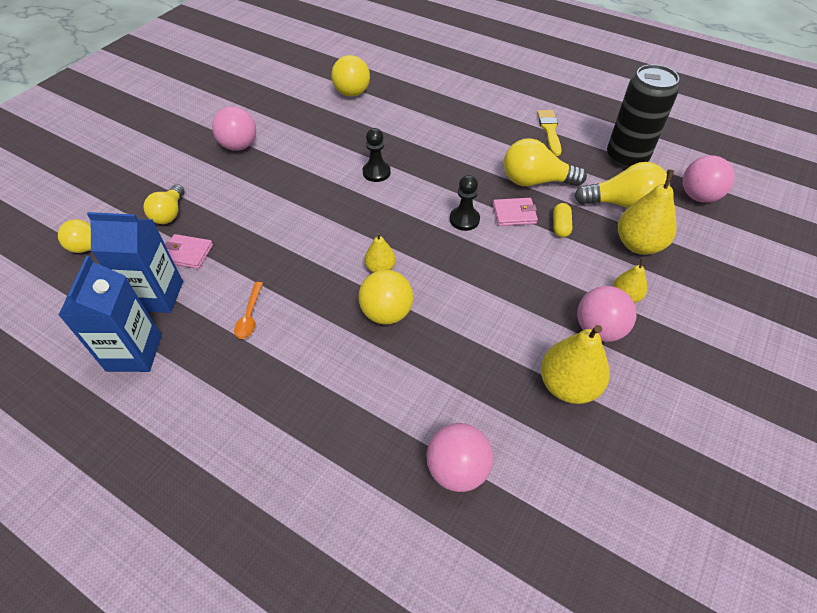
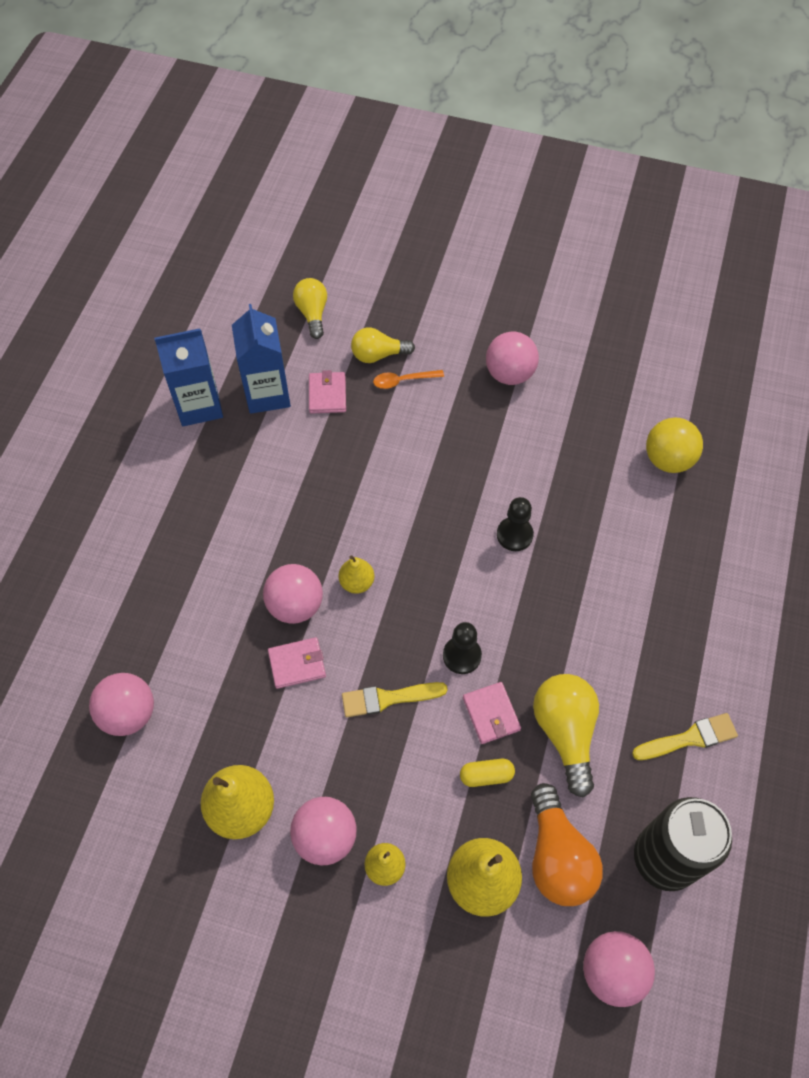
camera: 75 degrees right, 10 degrees up
orange spoon [234,282,263,339] -> orange spoon moved to [373,370,444,389]
yellow ball [358,270,413,325] -> pink ball [263,564,323,624]
yellow light bulb [574,162,670,208] -> orange light bulb [531,783,603,906]
none -> pink wallet [268,637,326,689]
none -> yellow brush [342,682,448,717]

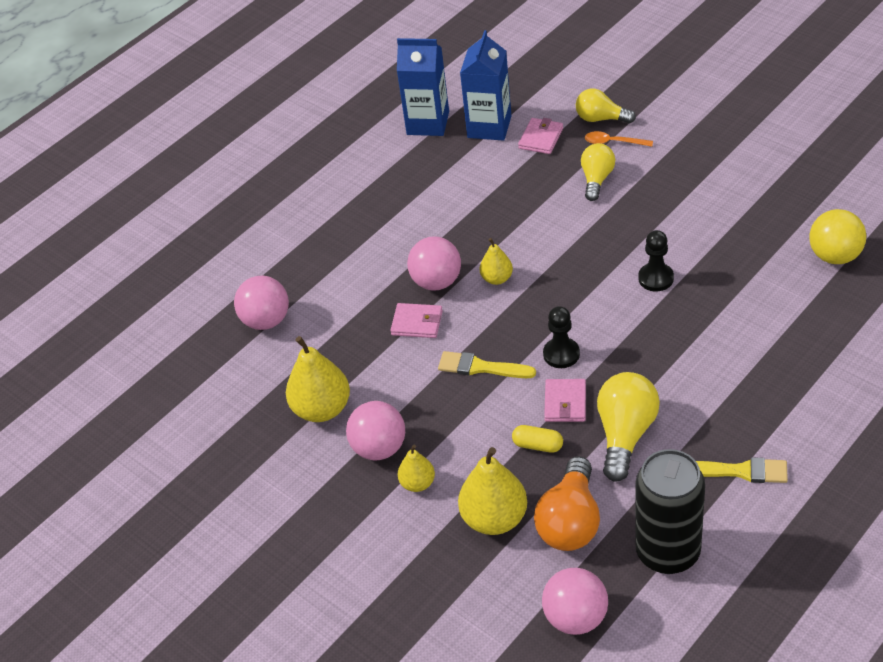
camera: 30 degrees right, 15 degrees down
yellow light bulb [293,278,327,339] -> yellow light bulb moved to [581,143,615,201]
pink ball [486,332,539,385] -> none

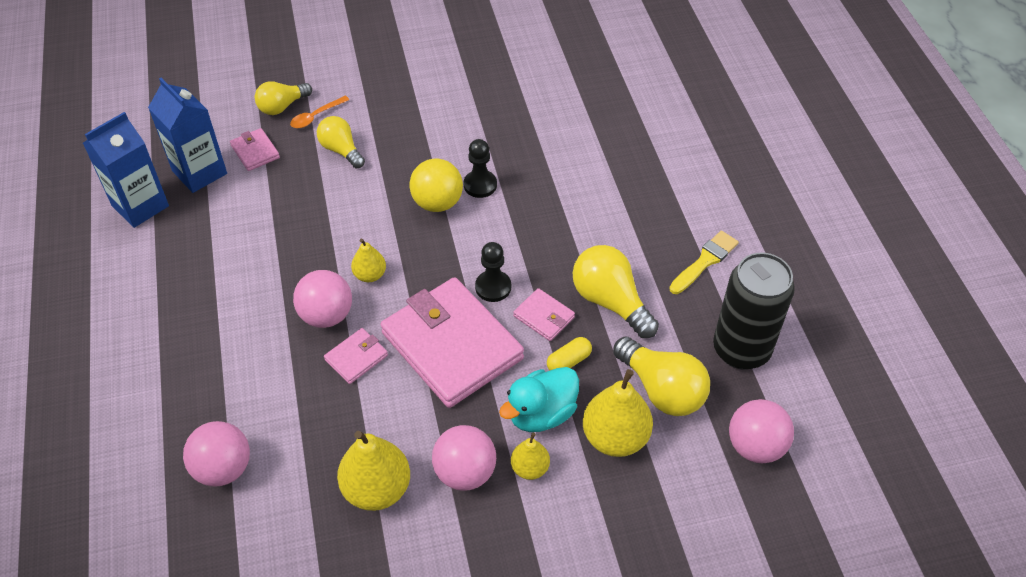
camera: 60 degrees left, 5 degrees up
yellow brush [438,351,536,378] -> pink wallet [381,277,524,408]
orange light bulb [534,456,600,551] -> yellow light bulb [613,337,710,416]
yellow ball [810,209,866,264] -> yellow ball moved to [409,159,463,212]
none -> turquoise duck [499,367,579,432]

